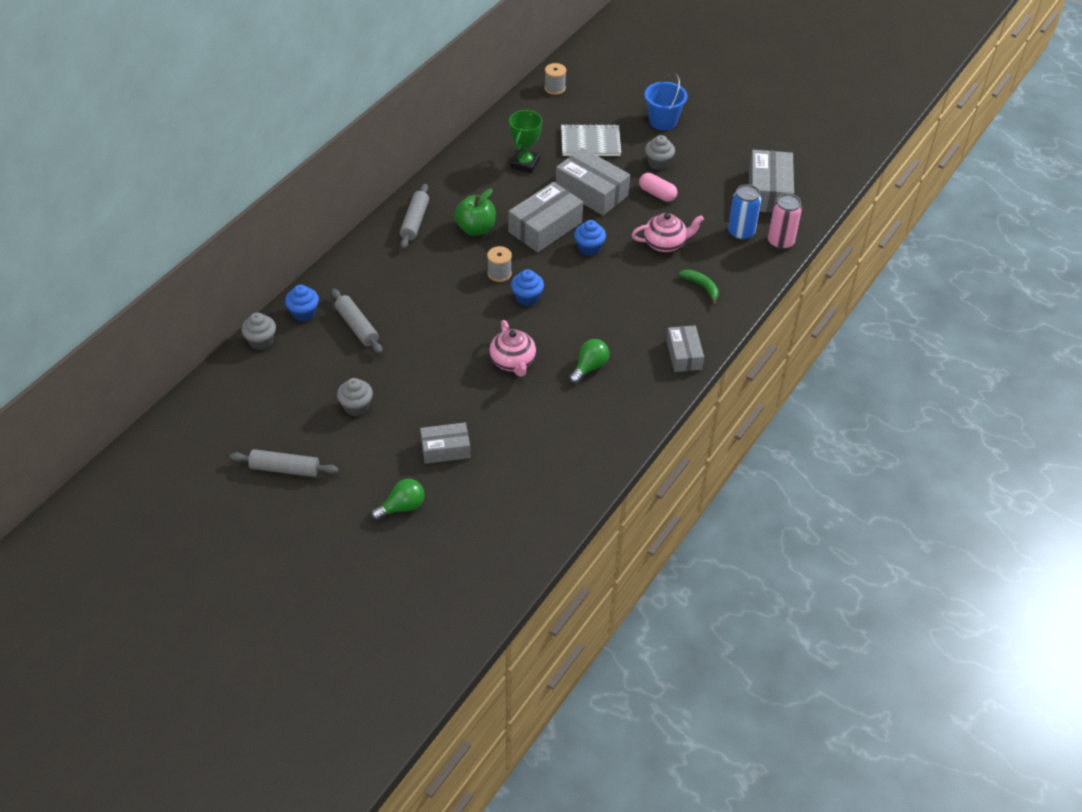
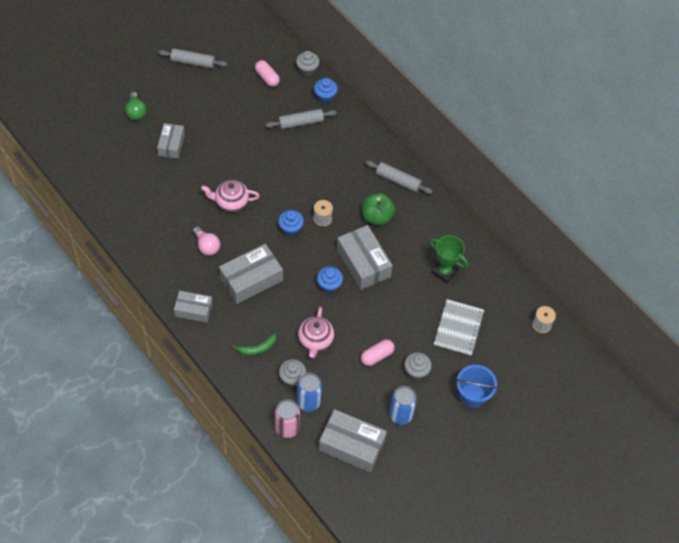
camera: 105 degrees right, 10 degrees up
grey rolling pin [230,449,338,477] -> grey rolling pin turned 75 degrees clockwise [158,48,227,68]
grey cupcake [337,378,373,416] -> grey cupcake moved to [279,359,306,387]
grey box [556,148,630,215] -> grey box moved to [219,244,283,304]
green light bulb [569,339,609,384] -> pink light bulb [193,226,220,256]
none -> pink capsule [255,60,280,87]
none -> blue can [389,386,417,425]

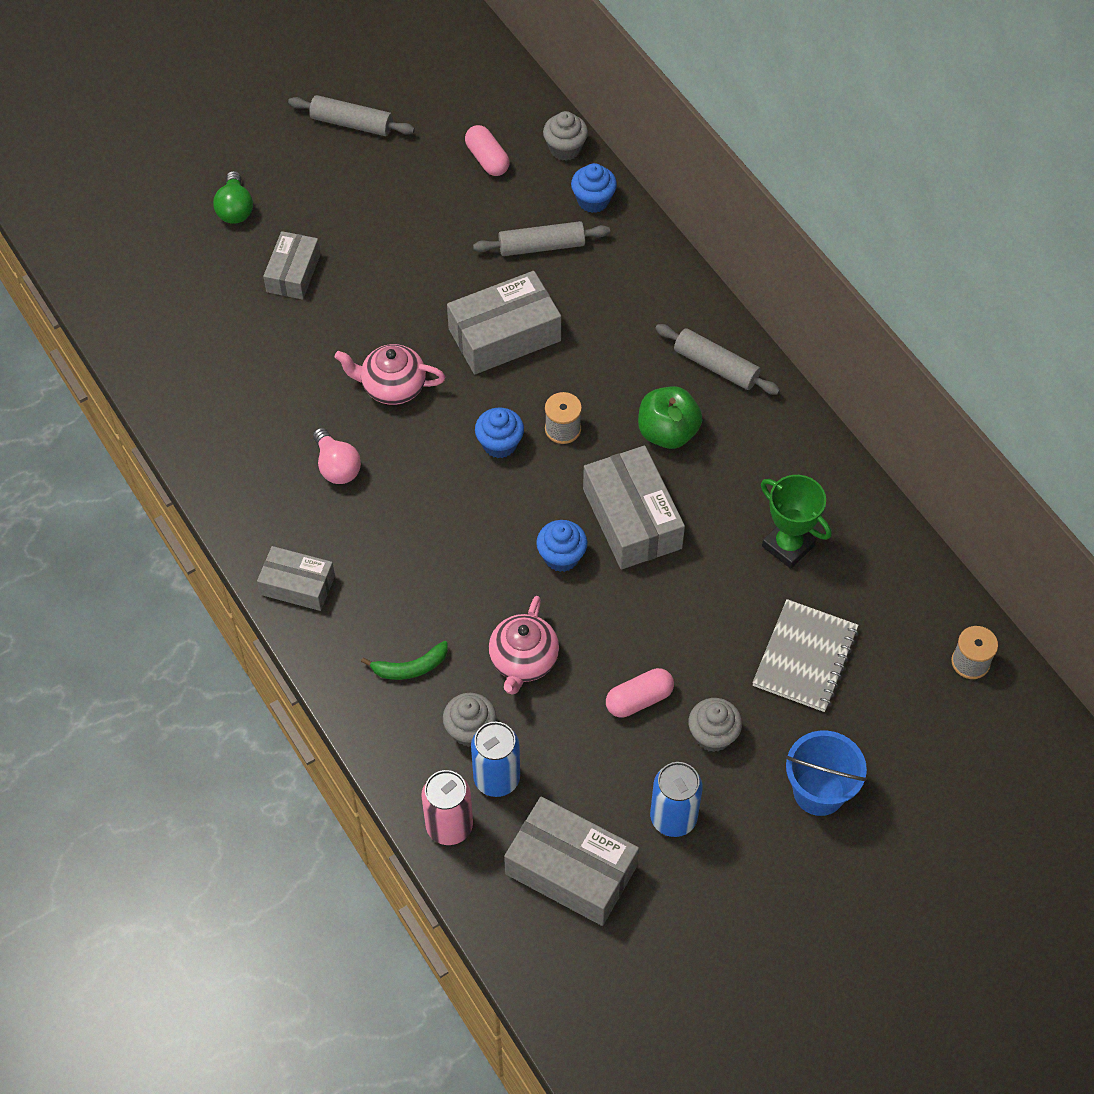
camera: 10 degrees right, 0 degrees up
grey box [219,244,283,304] -> grey box moved to [447,271,561,374]

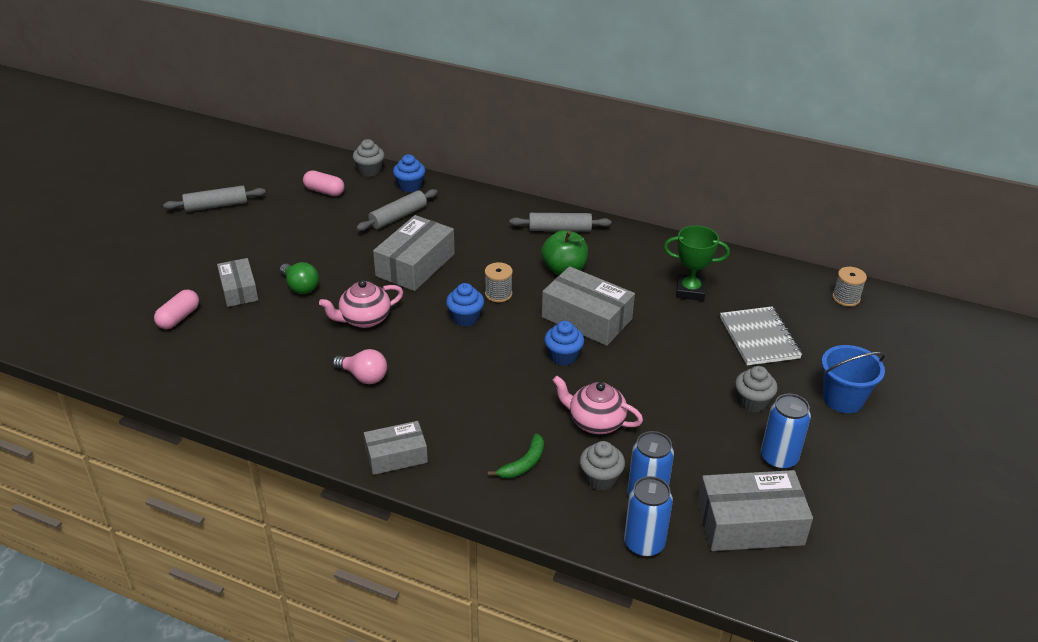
camera: 35 degrees left, 20 degrees down
green light bulb [213,171,253,224] -> green light bulb moved to [280,262,319,294]
pink can [421,770,473,845] -> blue can [624,476,673,557]
pink teapot [489,596,559,695] -> pink teapot turned 135 degrees clockwise [552,376,643,434]
pink capsule [606,668,674,717] -> pink capsule moved to [154,290,199,329]

